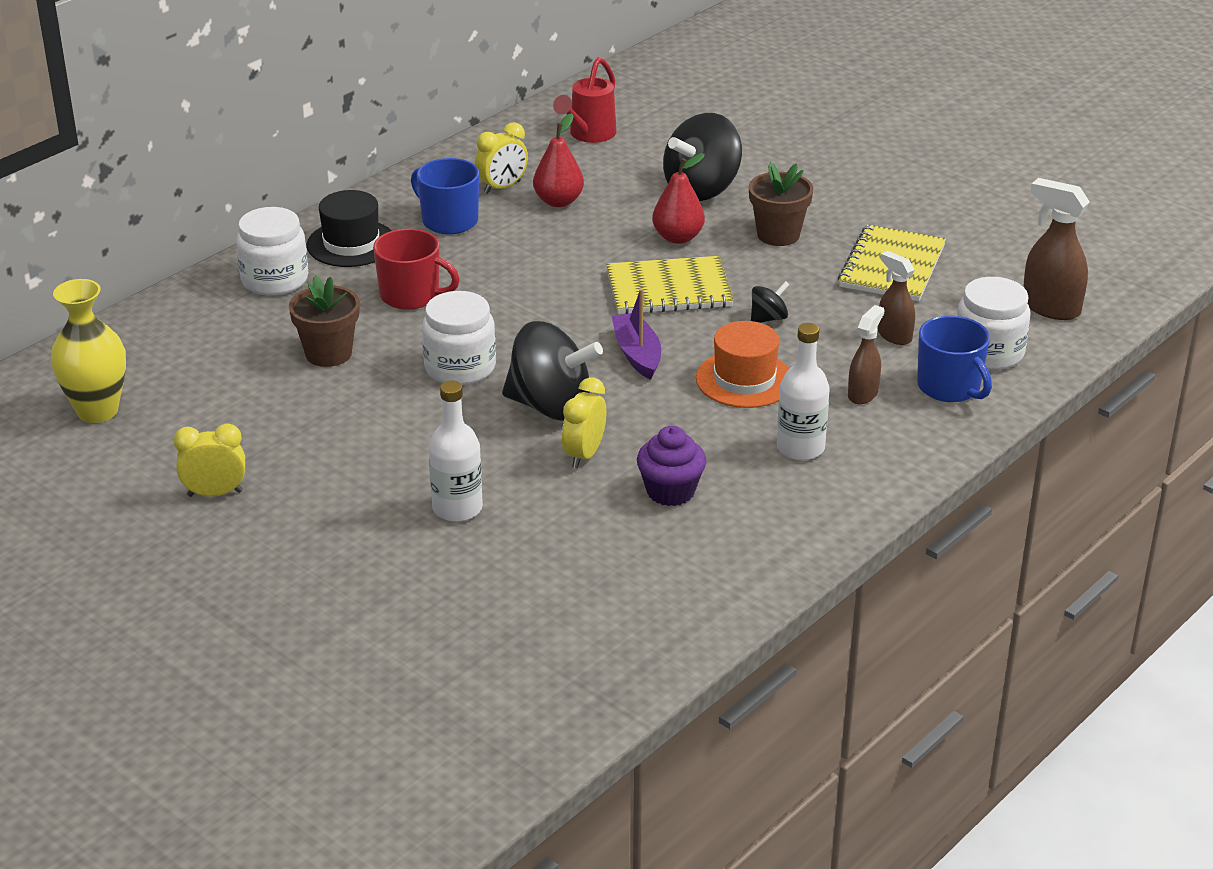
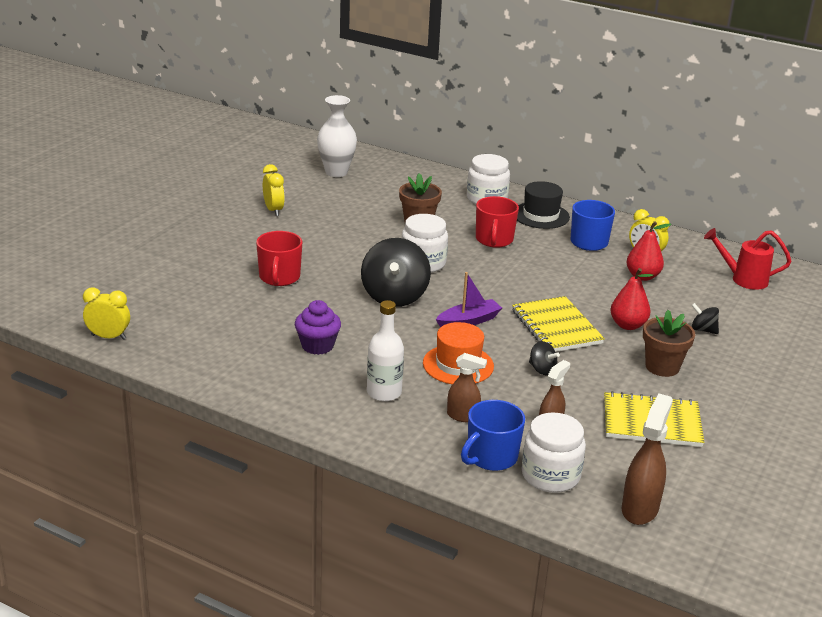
camera: 75 degrees right, 5 degrees down
yellow vase [51,279,126,423] -> white vase [317,95,357,177]
white bottle [429,381,483,522] -> red mug [256,231,302,286]
yellow clock [562,377,606,469] -> yellow clock moved to [83,287,130,340]
black spinning top [663,113,742,201] -> black spinning top [691,303,719,334], size x0.46

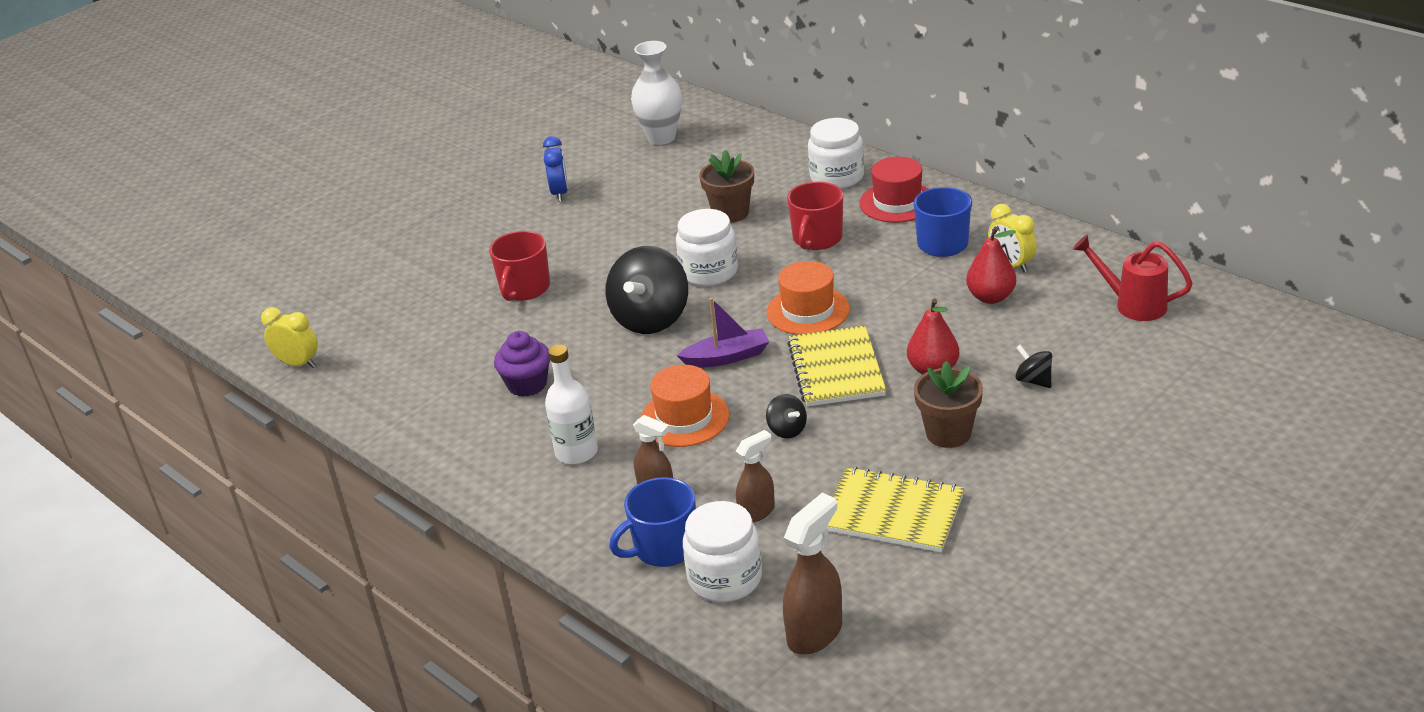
camera: 20 degrees right, 5 degrees up
yellow clock [263,164,285,216] -> blue clock [543,136,568,202]
black hat [517,181,570,229] -> red hat [859,157,928,223]
none -> orange hat [767,261,850,335]

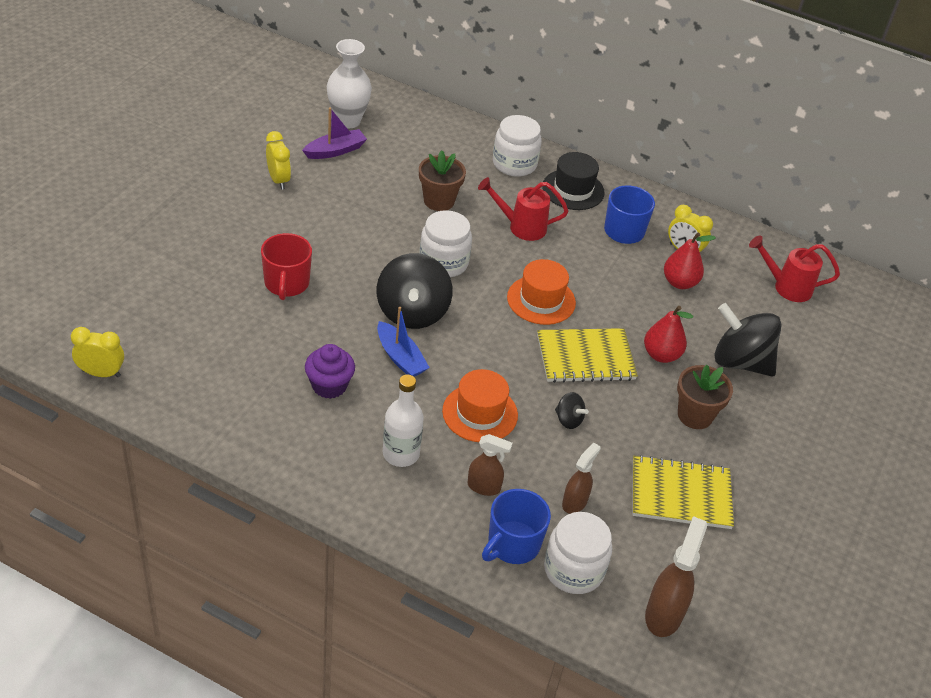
camera: 25 degrees left, 10 degrees up
blue clock [543,136,568,202] -> yellow clock [266,131,291,190]
purple boat [677,298,769,368] -> purple boat moved to [302,107,367,159]
red mug [787,182,843,250] -> red watering can [478,177,568,241]
yellow notebook [787,325,886,406] -> yellow notebook turned 75 degrees counterclockwise [537,328,638,383]
red hat [859,157,928,223] -> black hat [542,152,605,210]
black spinning top [1015,345,1052,388] -> black spinning top [714,303,782,377], size x2.18
none -> blue boat [377,307,430,376]

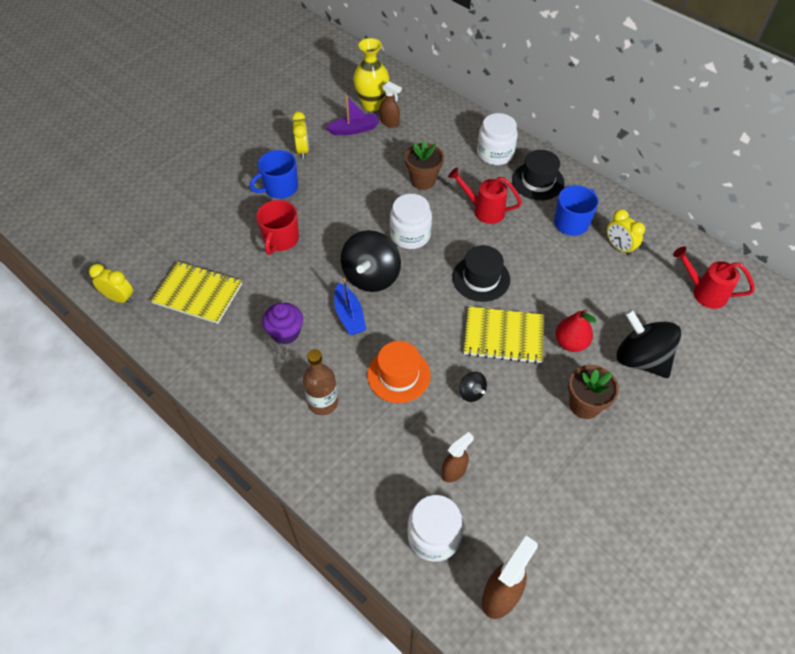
camera: 20 degrees right, 10 degrees up
white vase [327,39,372,128] -> yellow vase [353,38,389,111]
white bottle [383,375,424,467] -> brown bottle [303,349,338,415]
brown spray bottle [468,434,513,496] -> brown spray bottle moved to [380,81,402,128]
blue mug [482,489,551,564] -> blue mug moved to [250,150,298,199]
orange hat [507,259,576,325] -> black hat [452,245,510,302]
yellow notebook [633,455,734,529] -> yellow notebook moved to [151,261,242,324]
red pear [664,232,716,289] -> none

